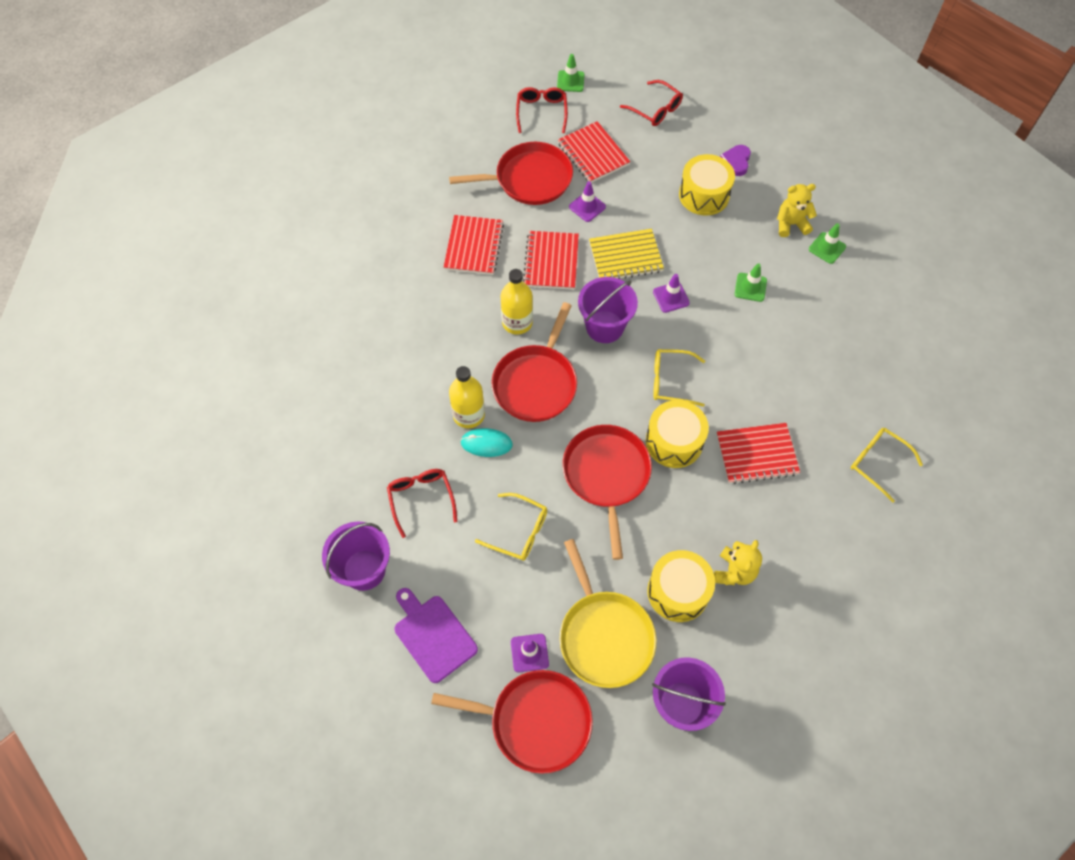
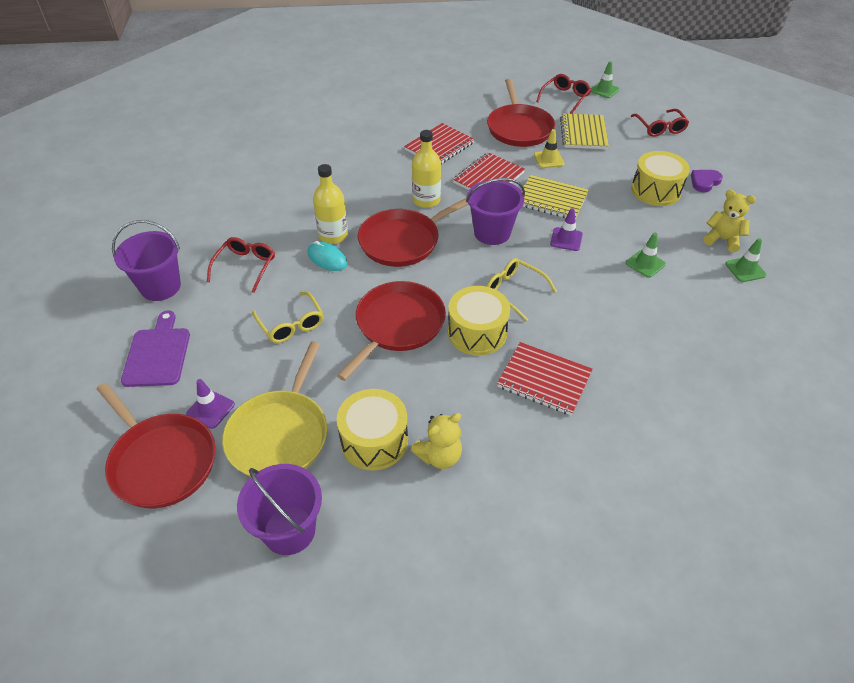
camera: 35 degrees right, 15 degrees down
red pan [449,142,573,205] -> red pan turned 60 degrees clockwise [487,79,555,147]
red notebook [558,121,631,183] -> yellow notebook [560,113,609,149]
purple traffic cone [569,181,606,222] -> yellow traffic cone [534,129,565,168]
yellow glasses [851,428,923,503] -> none

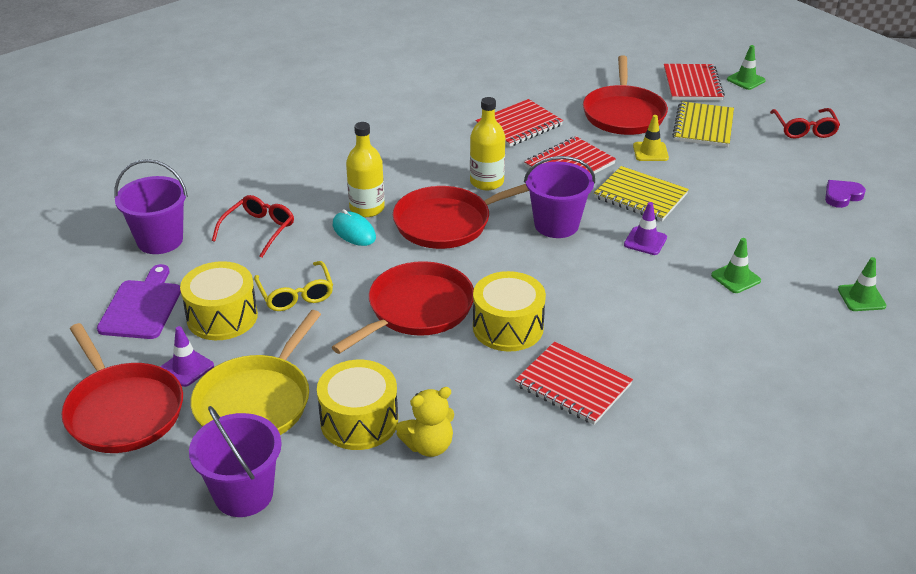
camera: 10 degrees right, 10 degrees down
yellow glasses [486,258,557,321] -> none
red glasses [536,74,591,114] -> red notebook [664,64,725,101]
yellow drum [631,151,690,206] -> yellow drum moved to [180,261,258,340]
yellow teddy bear [703,190,756,252] -> none

